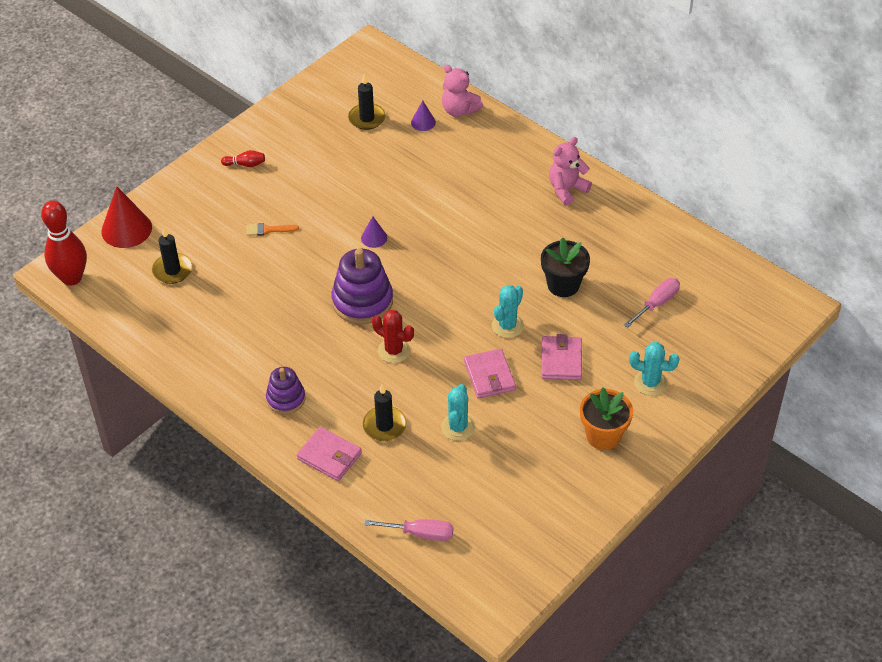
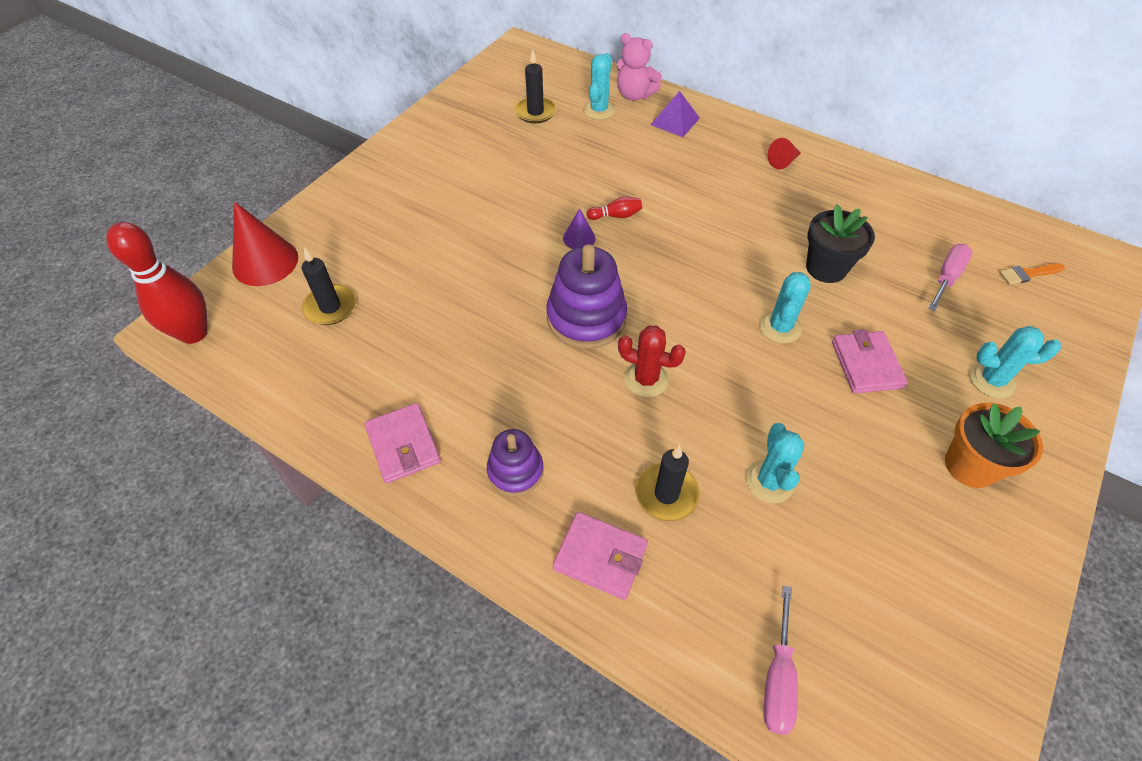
camera: 10 degrees left, 5 degrees up
red bowling pin [221,150,265,167] -> red bowling pin moved to [587,196,642,220]
orange brush [247,223,299,236] -> orange brush moved to [999,264,1065,285]
pink screwdriver [364,519,453,541] -> pink screwdriver turned 105 degrees clockwise [763,585,798,735]
purple cone [411,101,436,131] -> turquoise cactus [583,53,615,120]
pink wallet [464,349,516,398] -> pink wallet moved to [364,403,441,483]
pink teddy bear [549,137,592,205] -> red cone [768,138,801,169]
none -> purple pyramid [651,91,700,137]

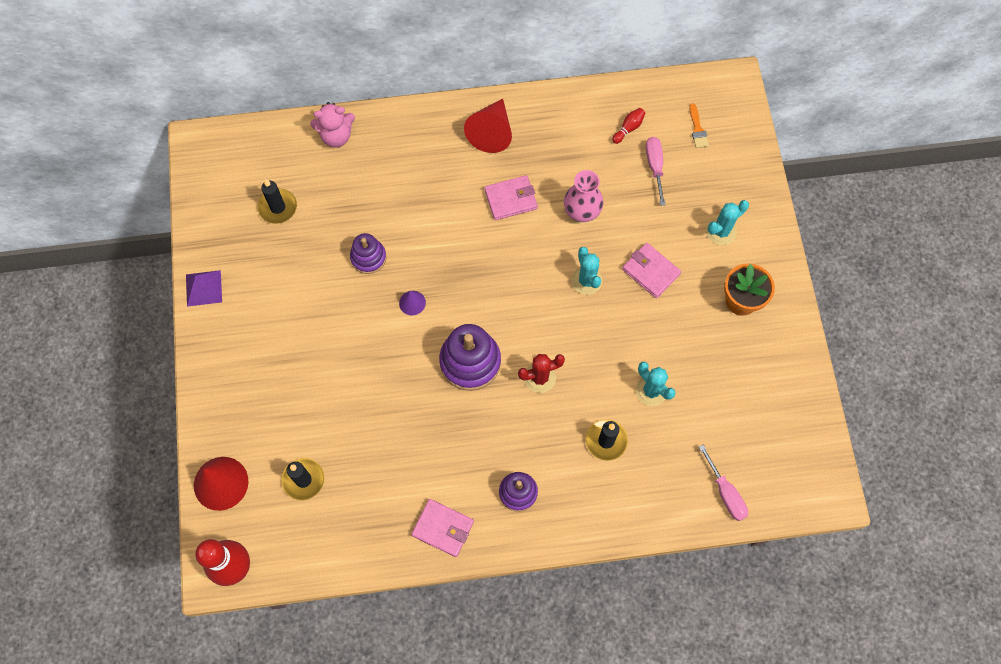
camera: 40 degrees left, 15 degrees up
pink wallet [553,512,648,600] -> pink wallet moved to [484,175,538,220]
turquoise cactus [583,53,615,120] -> none
red bowling pin [587,196,642,220] -> red bowling pin moved to [612,108,645,144]
purple pyramid [651,91,700,137] -> purple pyramid moved to [186,270,222,307]
red cone [768,138,801,169] -> red cone [464,99,512,153], size x1.93
black flower pot [806,204,875,283] -> pink vase [564,170,604,222]
orange brush [999,264,1065,285] -> orange brush turned 45 degrees counterclockwise [689,103,709,148]
none -> purple stacking toy [350,233,386,274]

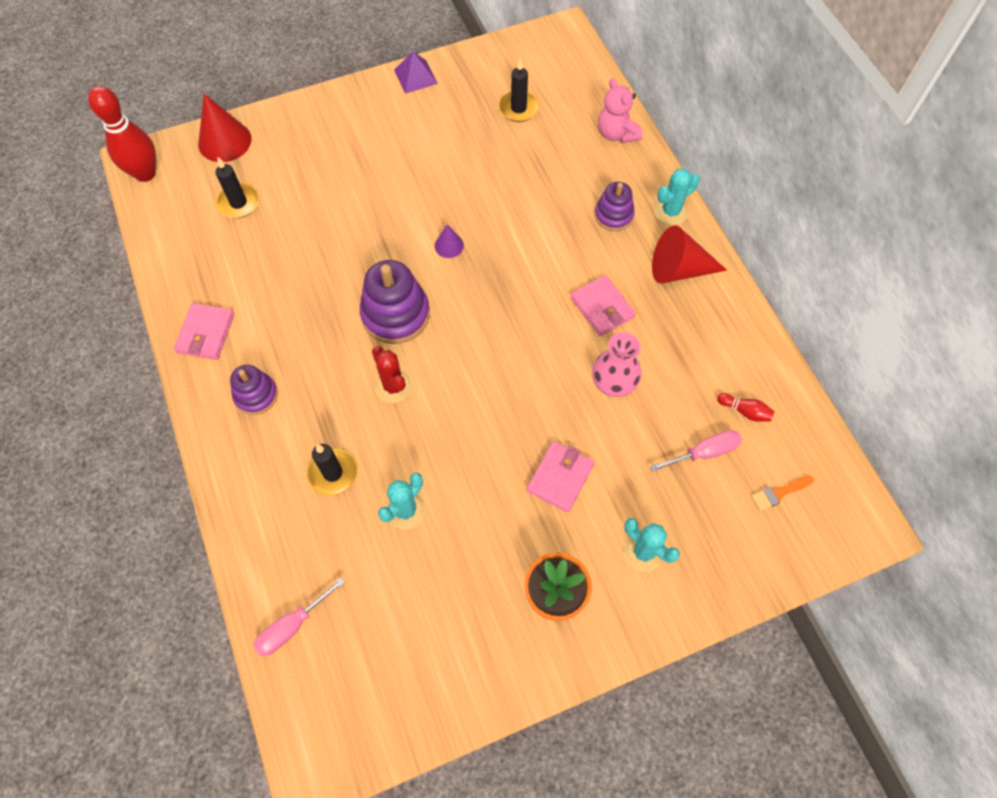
camera: 75 degrees right, 5 degrees down
purple stacking toy [350,233,386,274] -> purple stacking toy moved to [594,182,635,231]
turquoise cactus [571,247,602,295] -> turquoise cactus moved to [655,168,700,225]

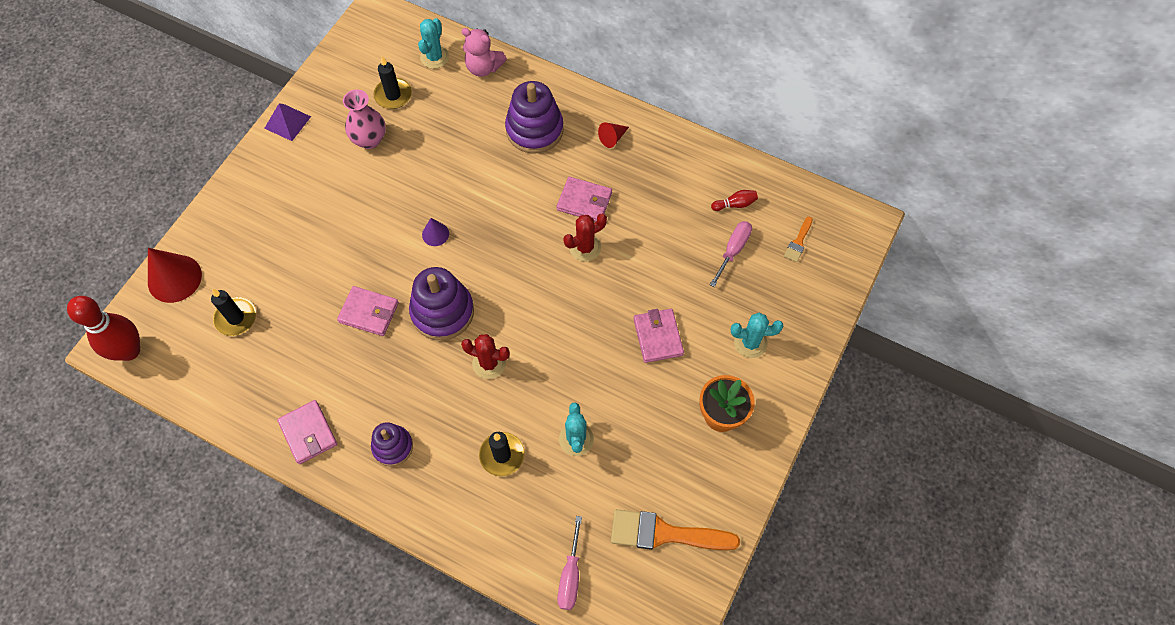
camera: 40 degrees left, 0 degrees up
pink vase [592,332,641,397] -> pink vase moved to [343,90,386,149]
purple stacking toy [594,182,635,231] -> purple stacking toy [505,81,564,154], size x1.65
red cone [652,225,727,284] -> red cone [598,122,629,148], size x0.52
turquoise cactus [655,168,700,225] -> turquoise cactus moved to [418,18,449,69]
none -> pink wallet [337,286,399,336]
none -> red cactus [564,214,607,262]
none -> orange brush [611,509,740,550]

